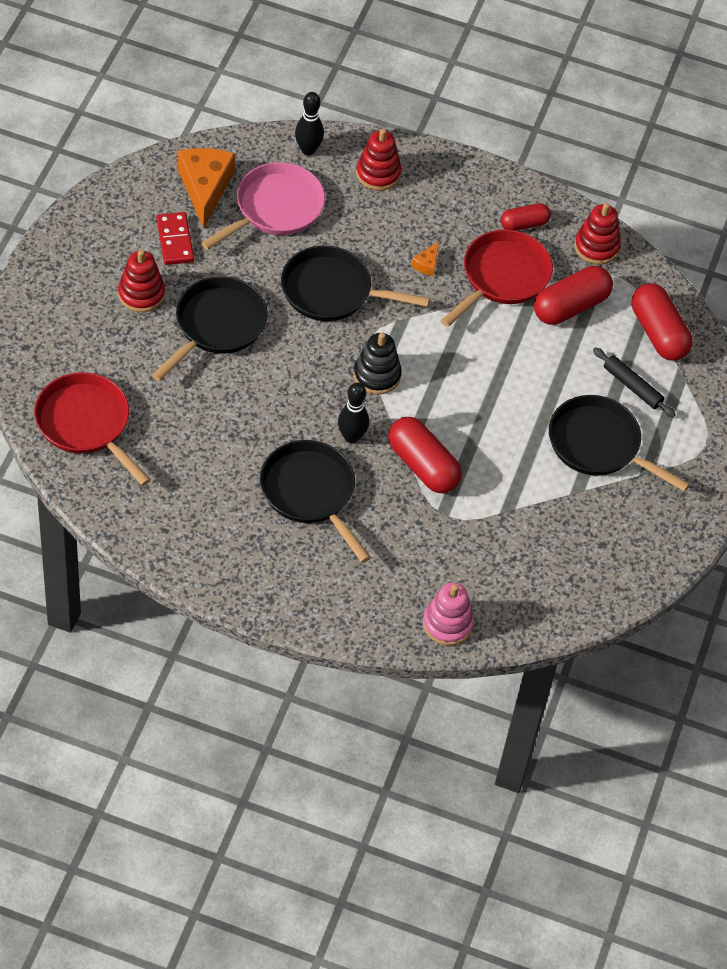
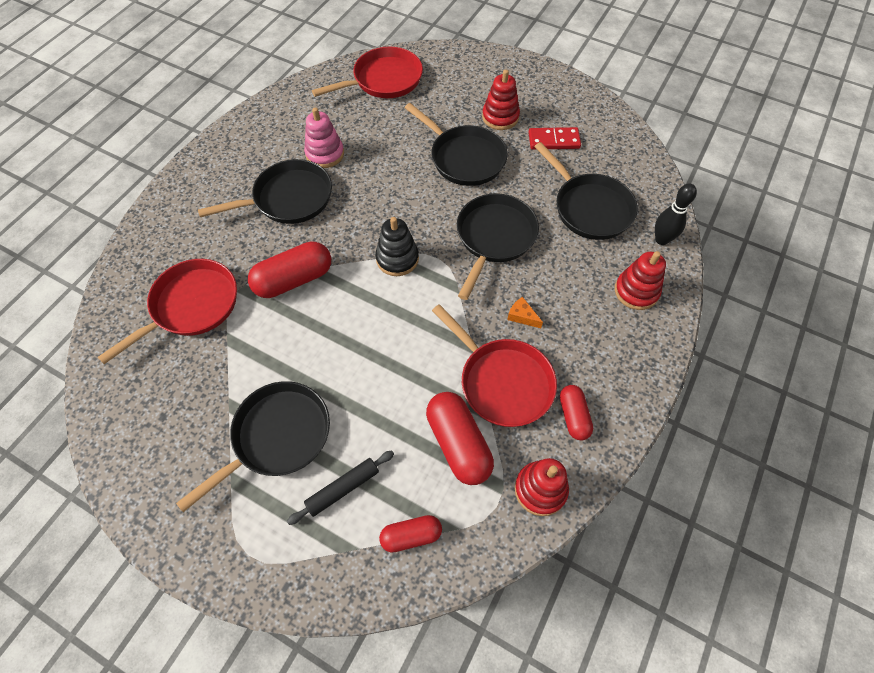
camera: 105 degrees right, 5 degrees up
orange cheese [178,148,235,229] -> none
pink pan [201,162,325,250] -> black pan [534,142,638,240]
black bowling pin [338,383,369,443] -> none
pink stacking toy [423,583,474,646] -> pink stacking toy moved to [304,108,344,168]
red capsule [632,283,693,361] -> red capsule [379,515,442,553], size x0.60
none -> red pan [98,259,237,364]

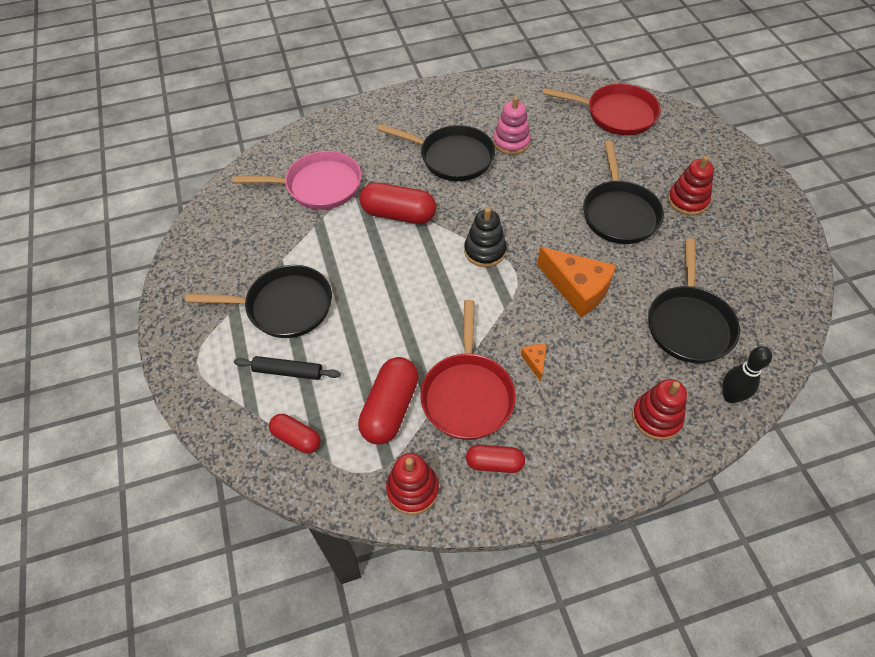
camera: 45 degrees right, 5 degrees down
red pan [98,259,237,364] -> pink pan [233,151,361,210]
black pan [457,193,539,300] -> orange cheese [537,247,616,317]
red domino [528,127,581,150] -> none
red capsule [560,385,593,441] -> red capsule turned 60 degrees clockwise [466,445,525,473]

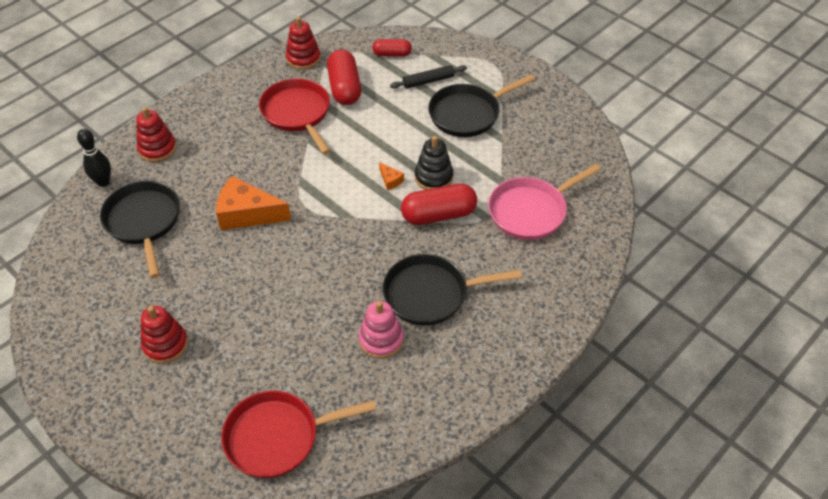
camera: 150 degrees right, 5 degrees down
black stacking toy [464,207,507,267] -> black stacking toy moved to [415,136,453,190]
red capsule [466,445,525,473] -> none
orange cheese [521,344,547,381] -> orange cheese moved to [379,162,404,190]
black pan [583,141,664,244] -> none

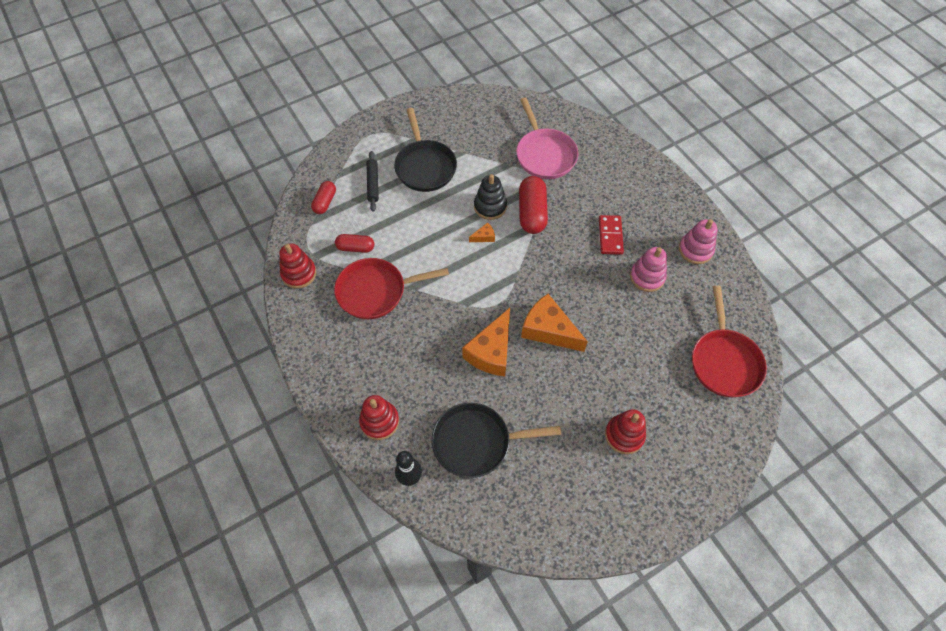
camera: 75 degrees left, 10 degrees up
red capsule [327,49,361,105] -> red capsule [335,234,374,253], size x0.60
black pan [383,254,522,325] -> red domino [599,215,624,255]
none -> orange cheese [521,294,588,352]
none -> pink stacking toy [679,219,717,264]

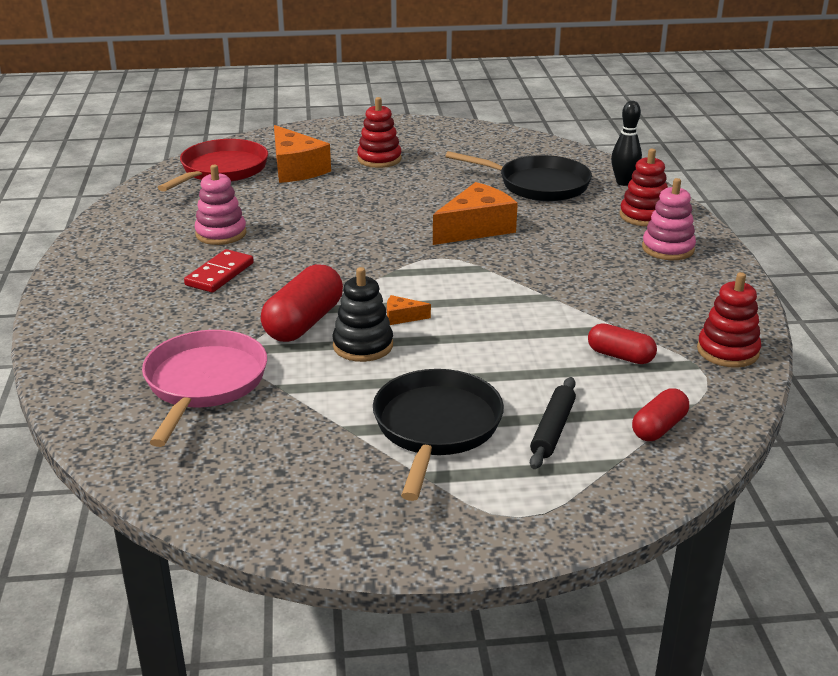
camera: 155 degrees left, 30 degrees down
red pan [334,258,449,319] -> none
orange cheese [521,294,588,352] -> orange cheese moved to [274,125,331,183]
pink stacking toy [679,219,717,264] -> pink stacking toy moved to [642,178,696,260]

